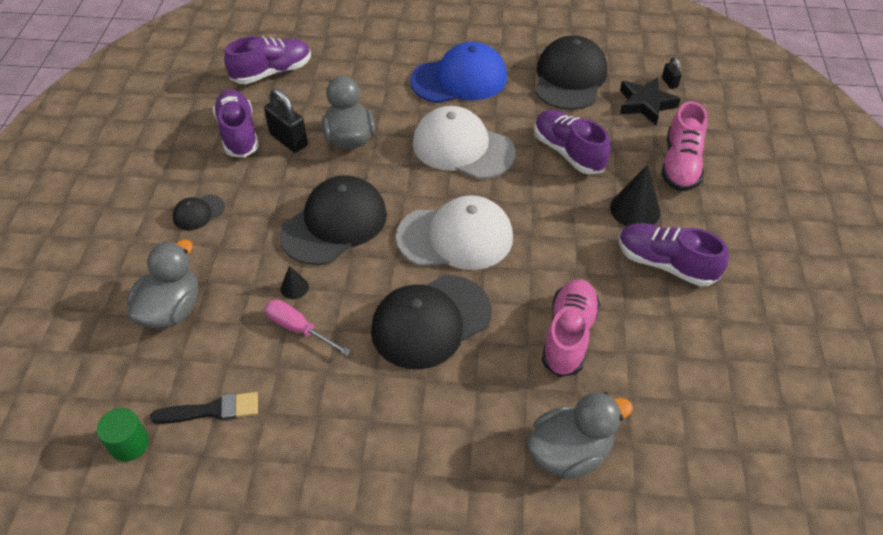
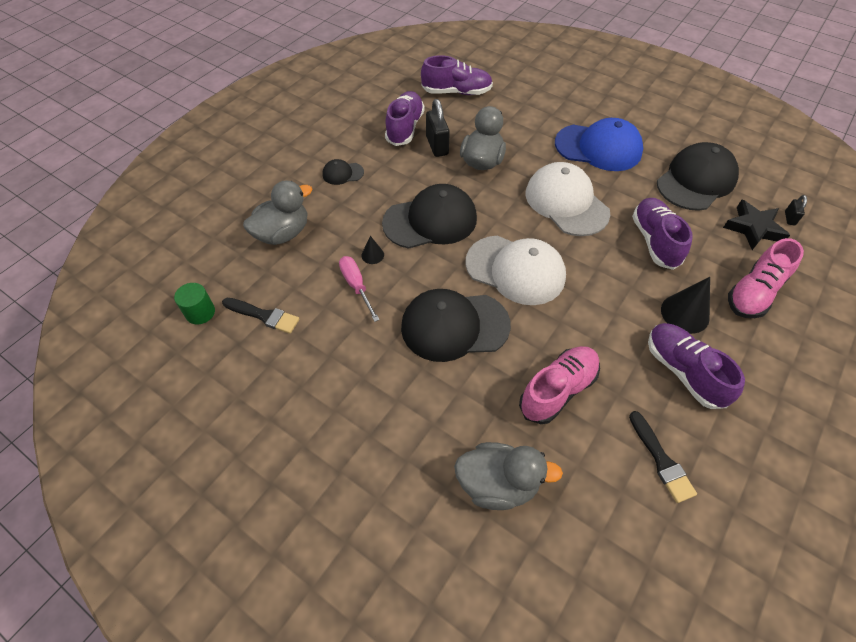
camera: 30 degrees right, 5 degrees up
none -> black brush [629,411,697,503]

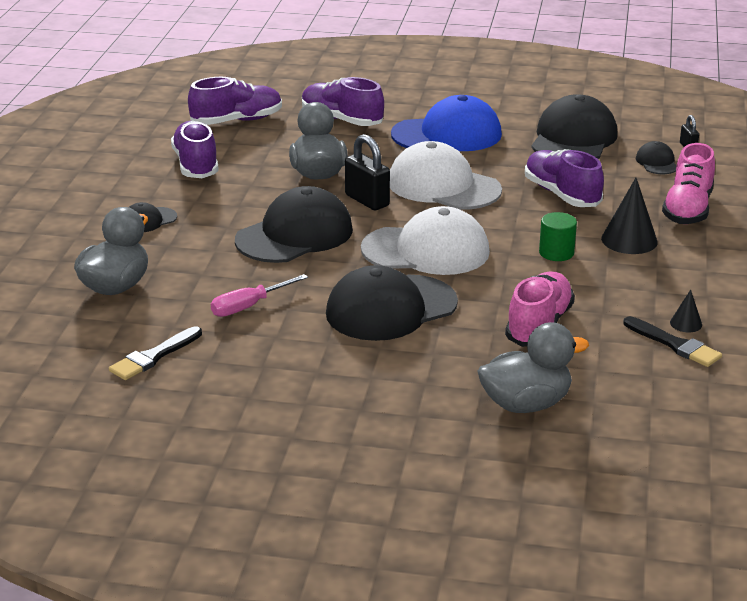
camera: 25 degrees left, 25 degrees down
green cylinder [174,283,215,324] -> green cylinder moved to [539,212,577,261]
black brush [222,298,300,334] -> black brush turned 135 degrees clockwise [109,326,202,380]
pink screwdriver [339,256,380,322] -> pink screwdriver turned 75 degrees counterclockwise [211,274,308,317]
black cone [361,236,384,264] -> black cone moved to [670,289,702,332]
black padlock [426,99,450,157] -> black padlock moved to [345,134,390,210]
purple shoe [648,323,745,409] -> purple shoe moved to [302,77,384,126]
black star [723,200,790,250] -> black cap [636,141,677,174]

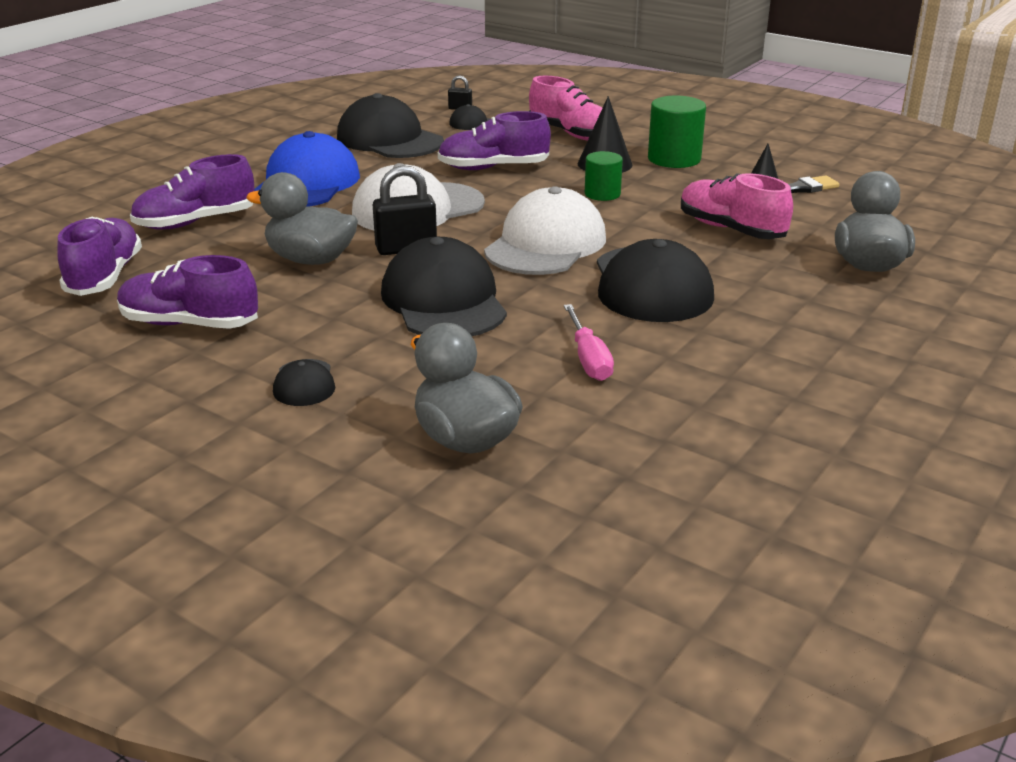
camera: 65 degrees left, 0 degrees up
black brush [109,326,202,380] -> none
none -> green cylinder [648,96,706,168]

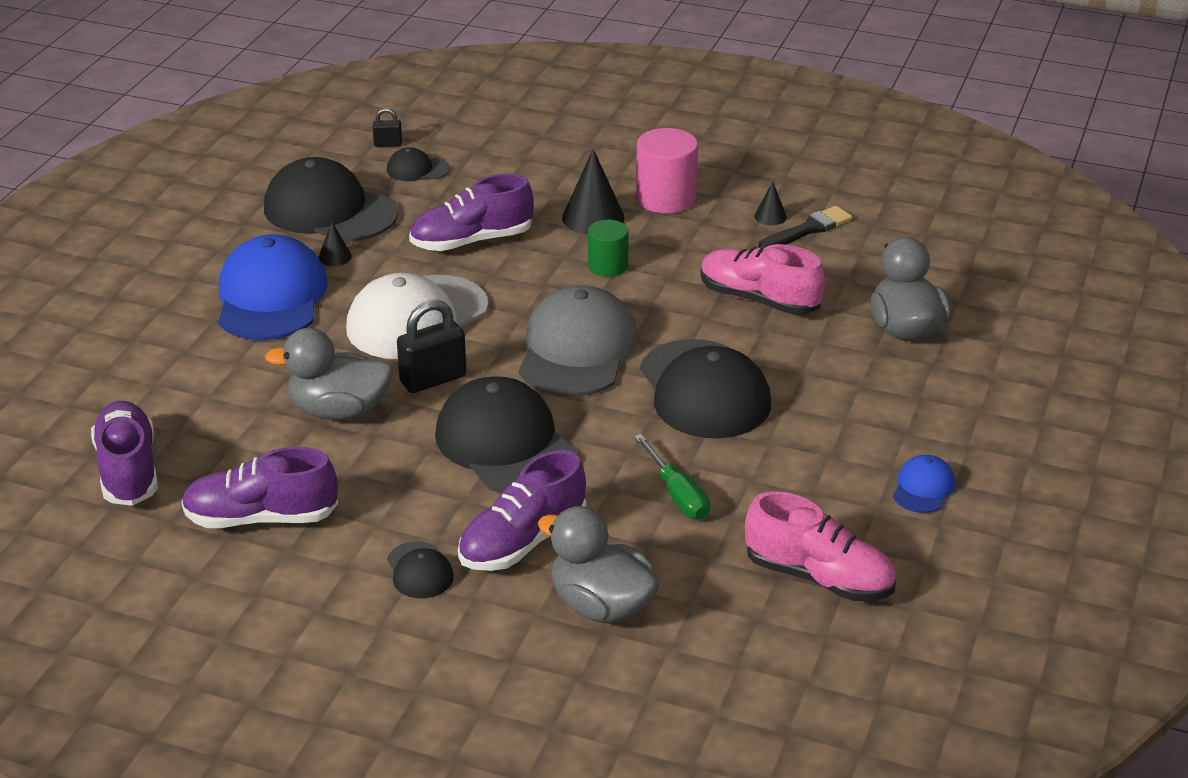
camera: 15 degrees left, 5 degrees up
purple shoe [130,154,254,230] -> purple shoe moved to [458,450,586,571]
white cap [484,186,606,275] -> grey cap [519,285,638,397]
pink shoe [529,76,602,140] -> pink shoe moved to [745,491,896,601]
pink screwdriver [564,304,614,381] -> green screwdriver [634,434,710,520]
green cylinder [648,96,706,168] -> pink cylinder [636,128,698,213]
none -> black cone [318,221,352,266]
none -> blue cap [893,455,955,513]

